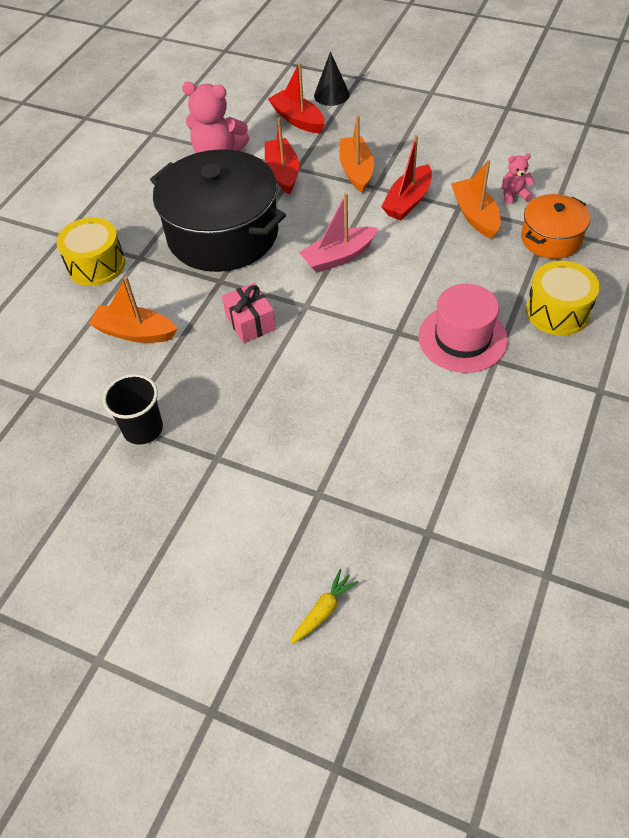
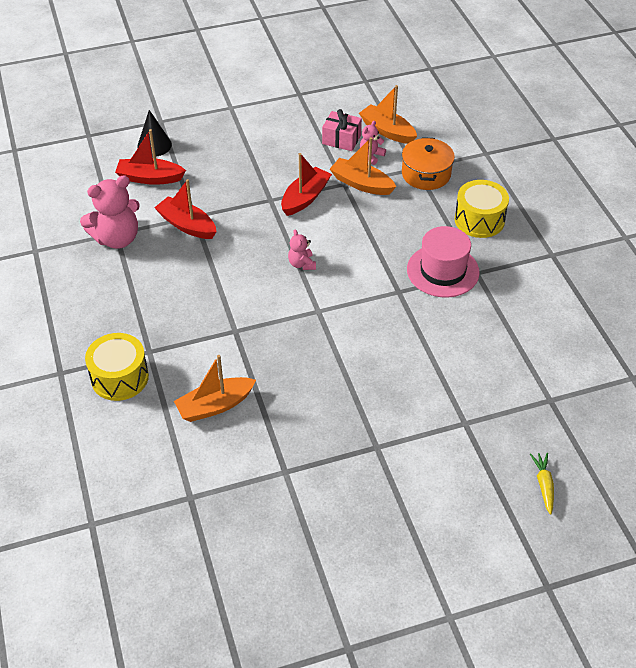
camera: 45 degrees left, 5 degrees down
black cup [103,374,163,445] -> none
black pot [150,149,286,272] -> none
pink gift [222,283,276,343] -> pink gift moved to [322,109,362,151]
pink boat [299,193,378,273] -> pink teddy bear [288,229,316,270]
orange boat [340,115,374,193] -> orange boat moved to [359,85,417,144]
red boat [381,135,432,220] -> red boat turned 135 degrees counterclockwise [281,153,332,216]

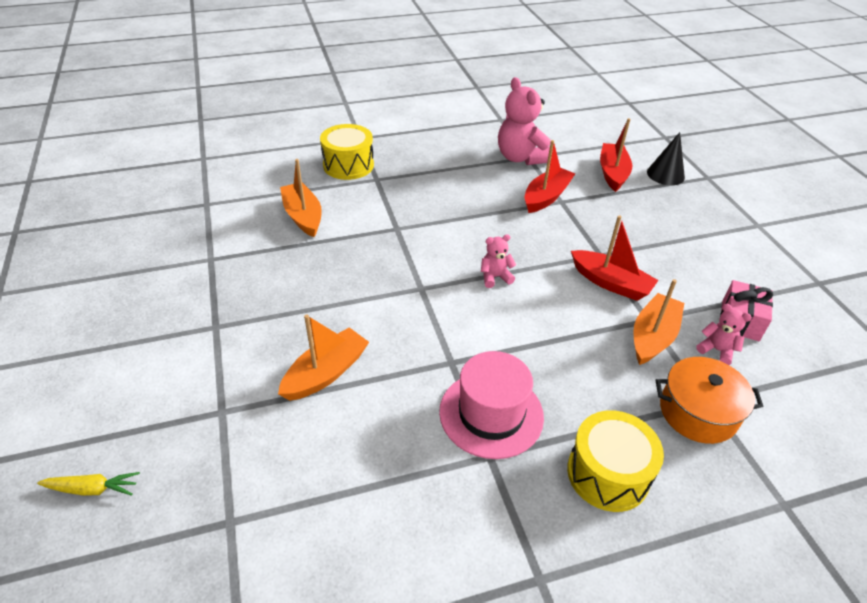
camera: 90 degrees right, 5 degrees down
orange boat [359,85,417,144] -> orange boat moved to [278,314,369,401]

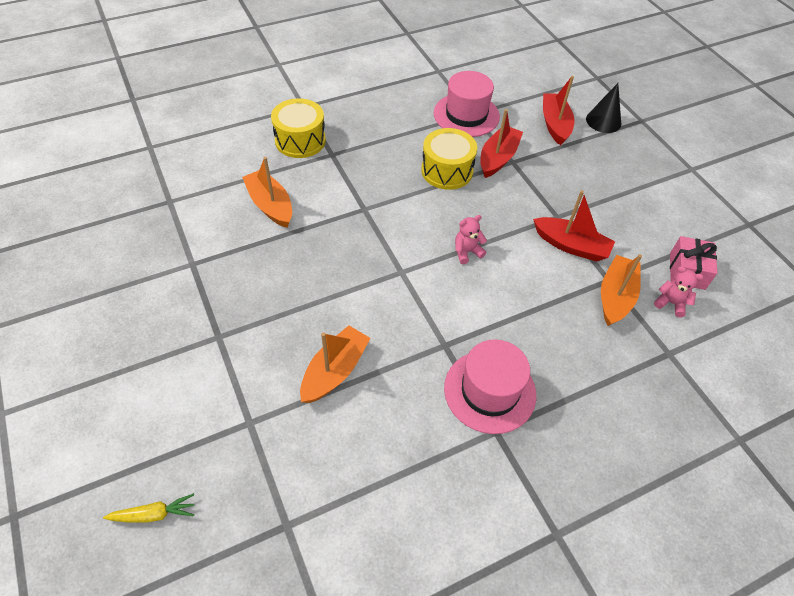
camera: 10 degrees left, 10 degrees up
pink teddy bear [498,77,551,165] -> pink hat [434,71,500,137]
yellow drum [567,411,664,512] -> yellow drum moved to [421,128,477,190]
orange pot [656,357,763,444] -> none

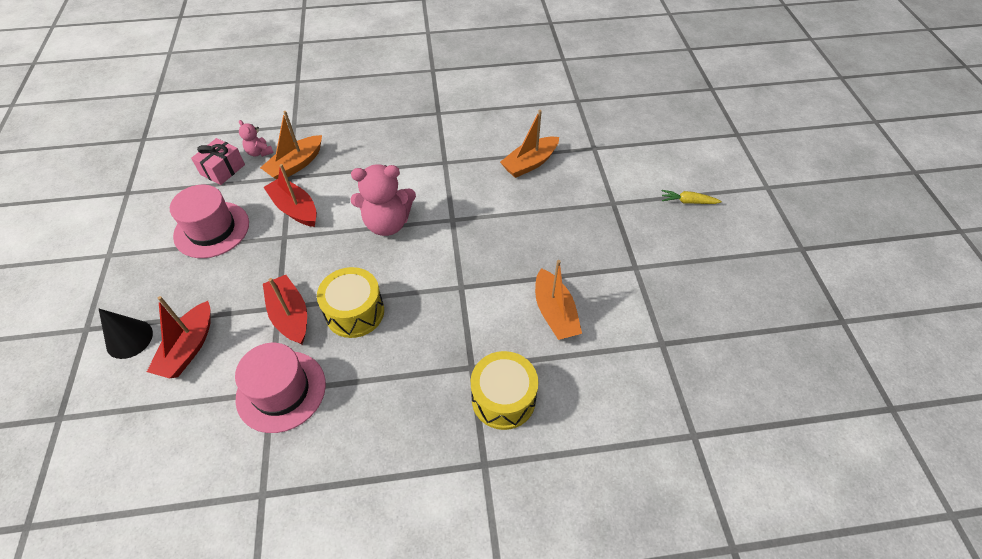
camera: 160 degrees left, 0 degrees up
yellow carrot [103,493,194,523] -> yellow carrot moved to [662,190,722,204]
pink hat [444,339,536,434] -> pink hat moved to [170,185,249,258]
pink teddy bear [455,215,487,264] -> pink teddy bear [350,164,416,236], size x2.02
red boat [480,109,523,178] -> red boat turned 105 degrees clockwise [263,275,307,344]

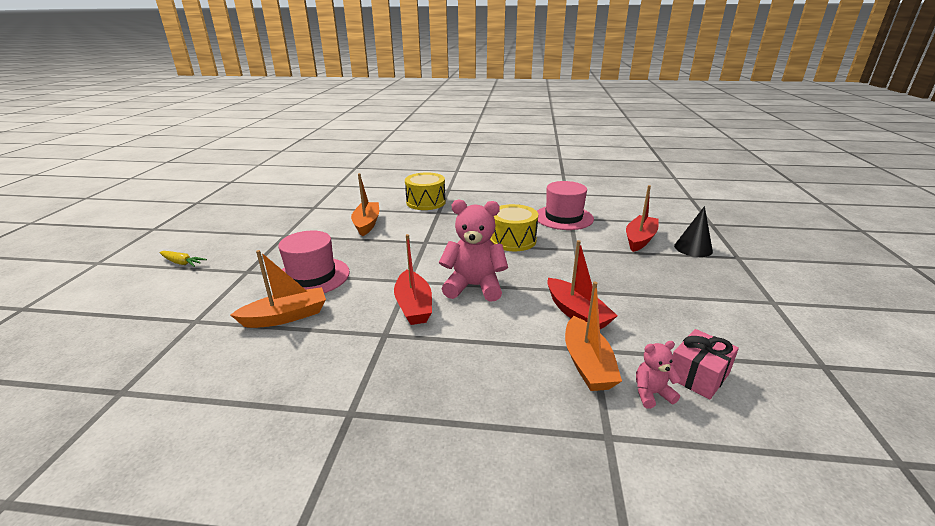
camera: 165 degrees left, 25 degrees down
pink hat [170,185,249,258] -> pink hat moved to [278,231,350,293]
pink teddy bear [239,120,274,157] -> pink teddy bear turned 75 degrees counterclockwise [636,341,681,409]
orange boat [260,111,322,179] -> orange boat turned 120 degrees clockwise [565,282,622,391]
red boat [263,275,307,344] -> red boat moved to [394,234,432,325]

